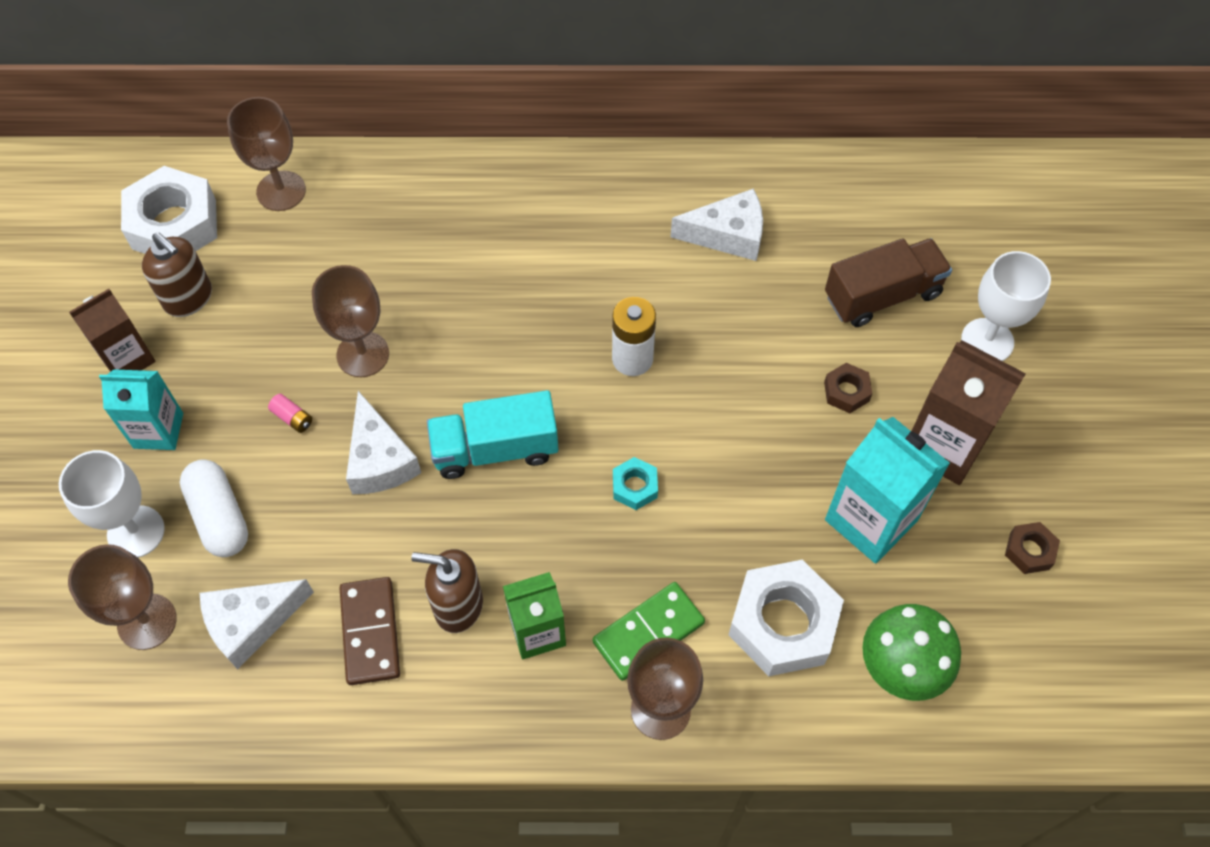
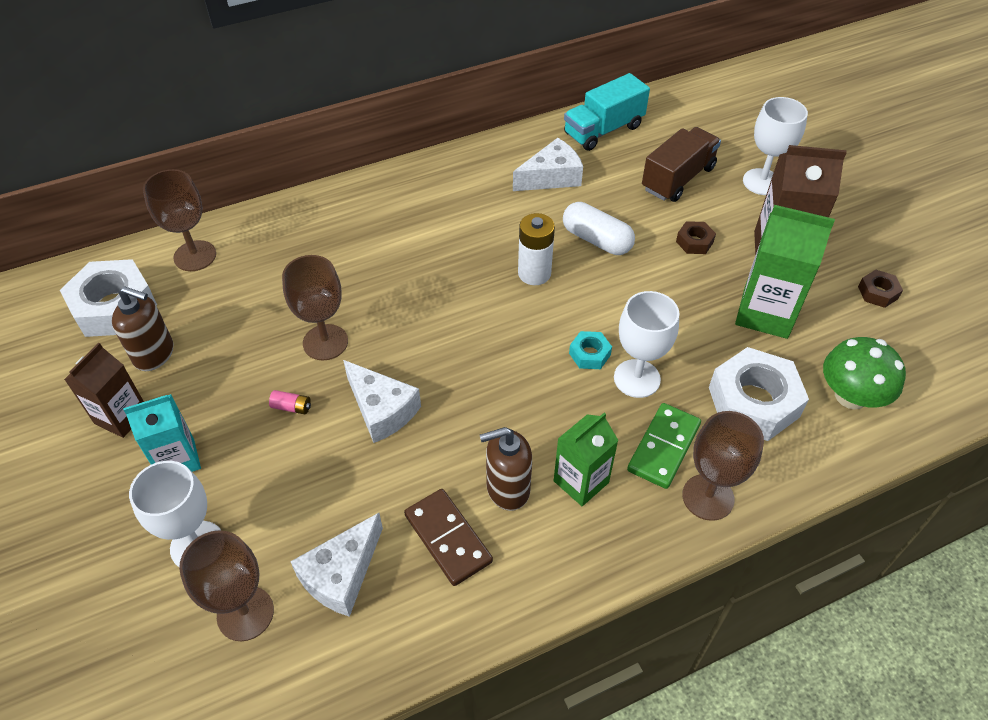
camera: 25 degrees left, 10 degrees down
white capsule [180,459,248,557] -> white capsule moved to [563,202,635,255]
turquoise truck [427,390,558,479] -> turquoise truck moved to [564,73,650,151]
turquoise carton [825,417,950,564] -> green carton [735,205,835,339]
none -> white goblet [614,291,679,398]

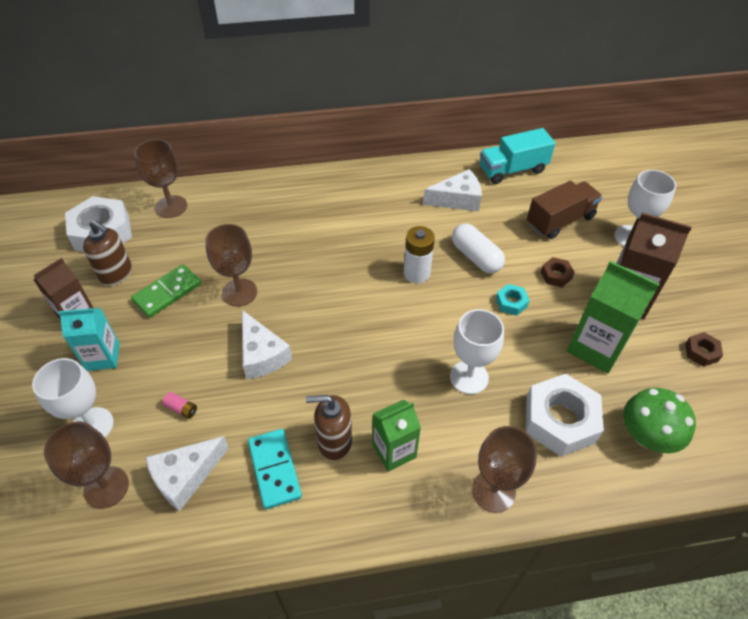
camera: 15 degrees right, 0 degrees up
pink battery [269,390,311,414] -> pink battery moved to [163,392,197,419]
brown domino [404,489,493,586] -> turquoise domino [248,429,302,509]
turquoise nut [569,331,612,369] -> turquoise nut moved to [496,284,530,316]
green domino [627,403,701,489] -> green domino moved to [131,264,201,318]

